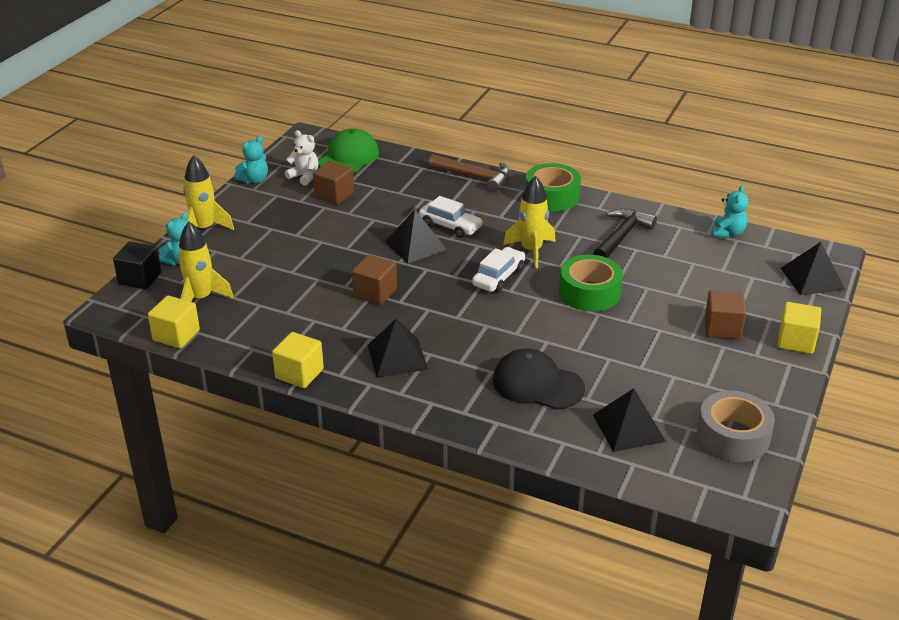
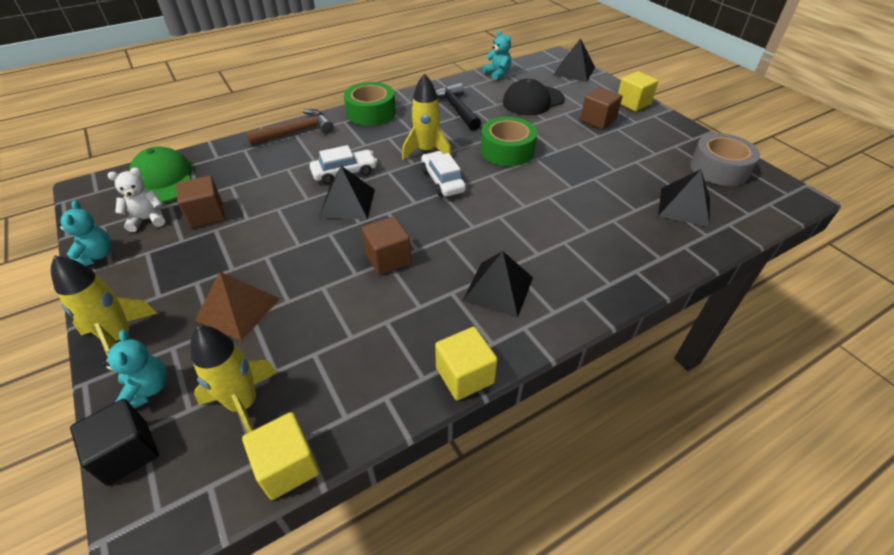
camera: 55 degrees left, 10 degrees up
black cap [493,348,585,410] -> black cap moved to [503,79,565,115]
none -> brown pyramid [194,272,280,341]

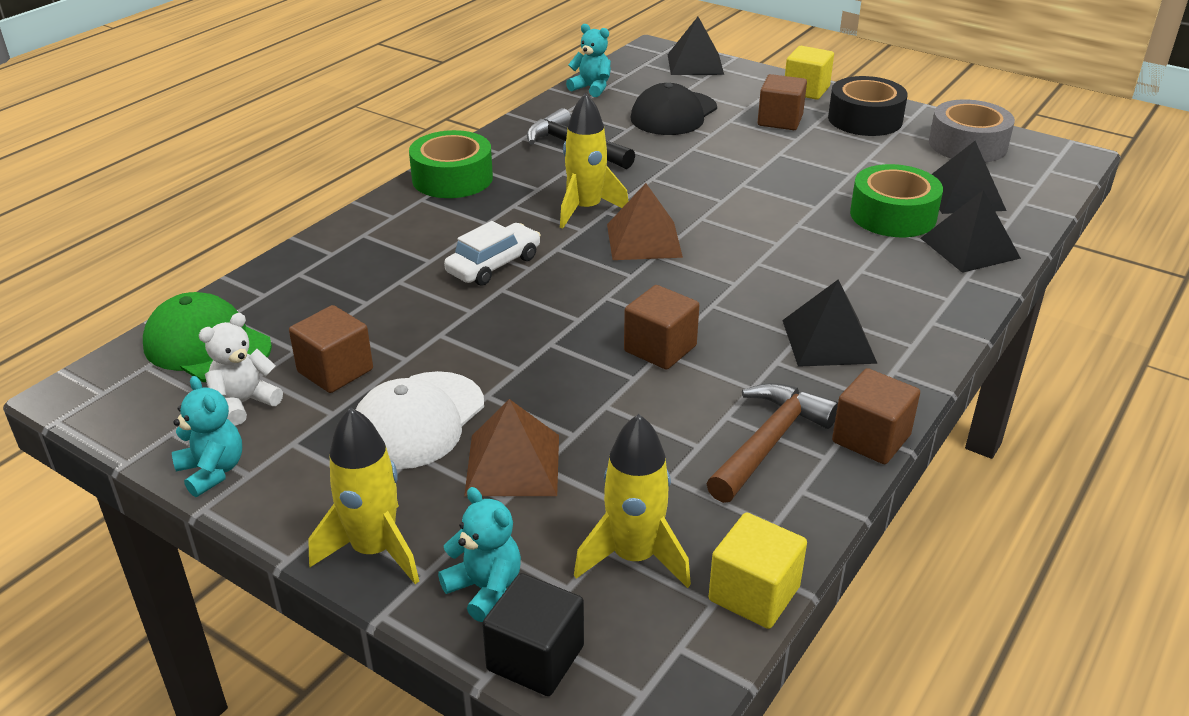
camera: 25 degrees left, 10 degrees down
brown hammer [246,109,334,146] -> brown hammer moved to [706,383,838,503]
black pyramid [319,166,375,219] -> black pyramid moved to [920,190,1021,273]
white car [421,151,466,197] -> brown pyramid [607,183,683,260]
yellow cube [435,327,498,401] -> brown cube [832,368,920,464]
green tape [481,117,537,166] -> green tape moved to [850,164,943,237]
none -> white cap [356,371,484,469]
none -> black tape [828,76,908,136]

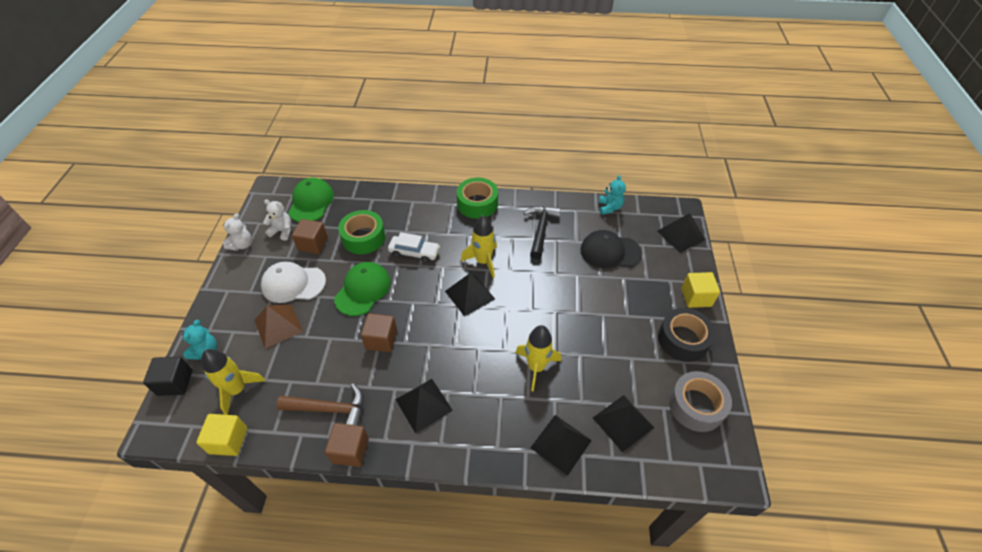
camera: 60 degrees right, 15 degrees up
turquoise teddy bear [172,376,242,497] -> white teddy bear [223,213,252,251]
yellow rocket [308,407,419,584] -> yellow rocket moved to [515,325,561,392]
brown pyramid [607,183,683,260] -> black pyramid [445,274,495,316]
brown cube [758,74,807,130] -> none
green tape [850,164,943,237] -> green tape moved to [338,210,386,254]
none -> green cap [334,262,391,316]

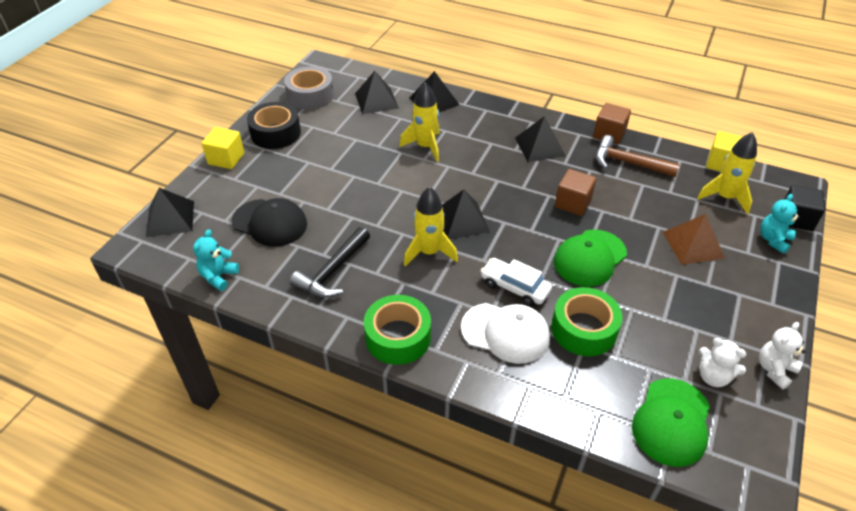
camera: 160 degrees left, 5 degrees down
white cap [261,262,326,303] -> white cap moved to [461,303,550,364]
brown cube [292,219,328,254] -> none

